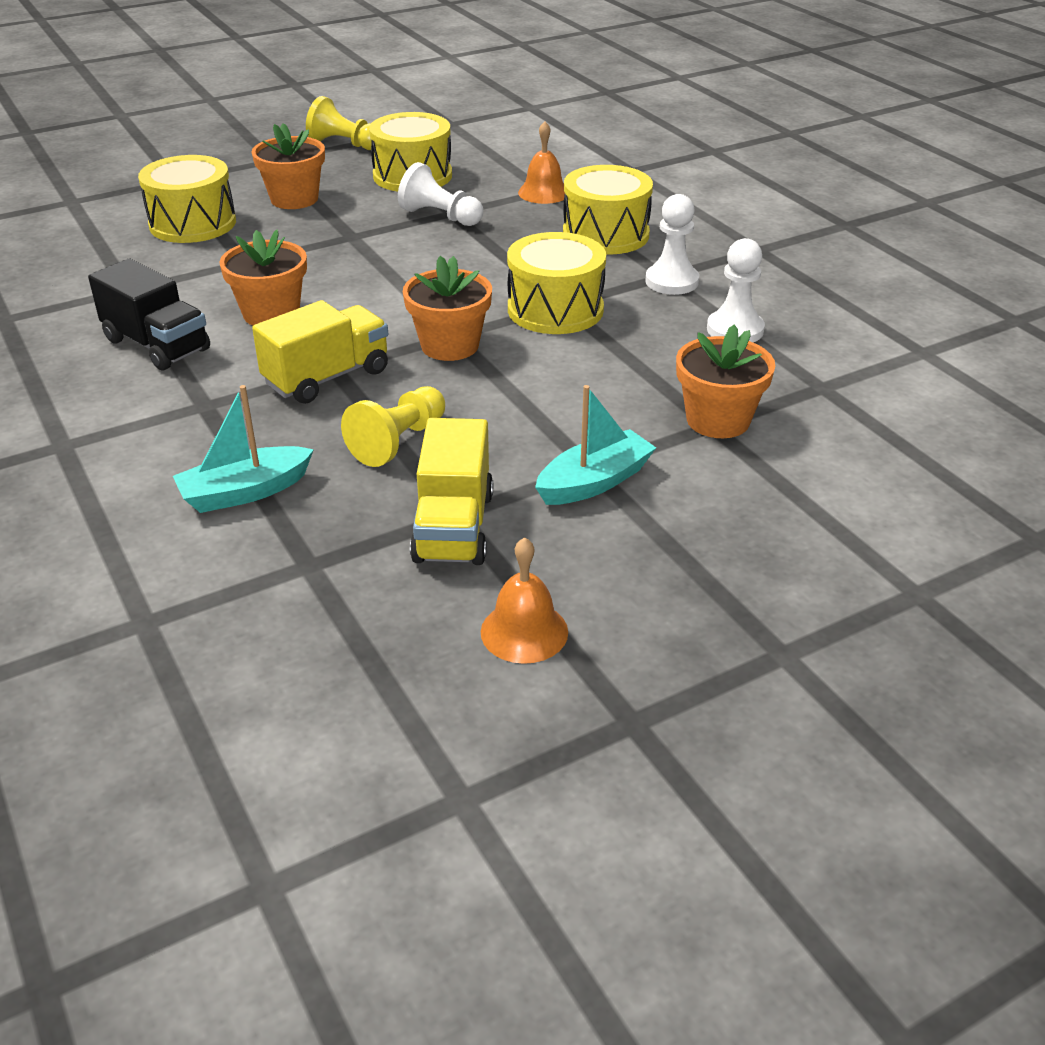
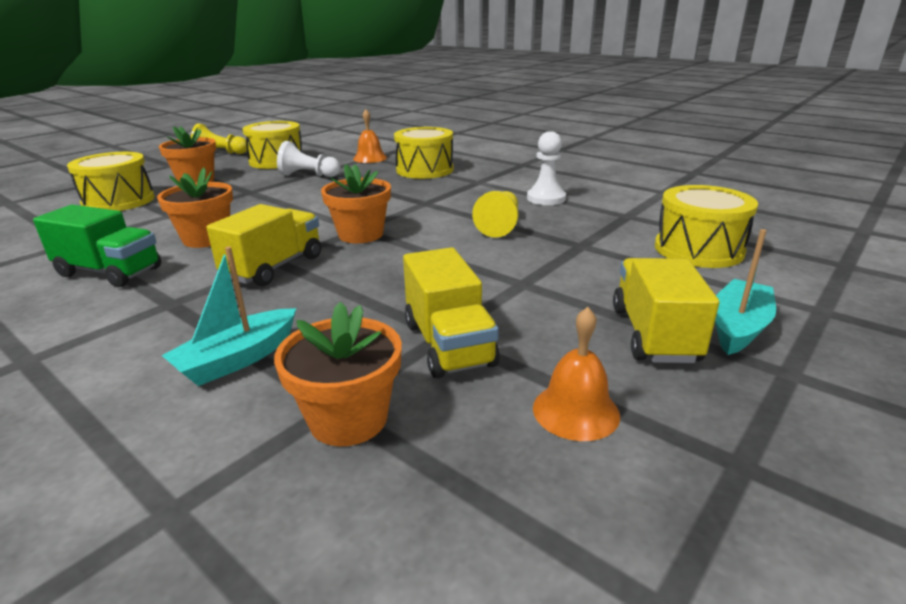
camera: 20 degrees left, 10 degrees down
black truck [88,259,210,371] -> green truck [33,205,161,287]
yellow pawn [341,386,445,467] -> yellow pawn moved to [472,191,519,238]
yellow drum [507,232,606,334] -> yellow drum moved to [655,185,758,268]
turquoise boat [535,385,656,505] -> turquoise boat moved to [715,229,776,355]
white pawn [645,194,699,295] -> none
orange flower pot [676,324,775,438] -> orange flower pot moved to [274,302,402,446]
none -> yellow truck [613,258,719,363]

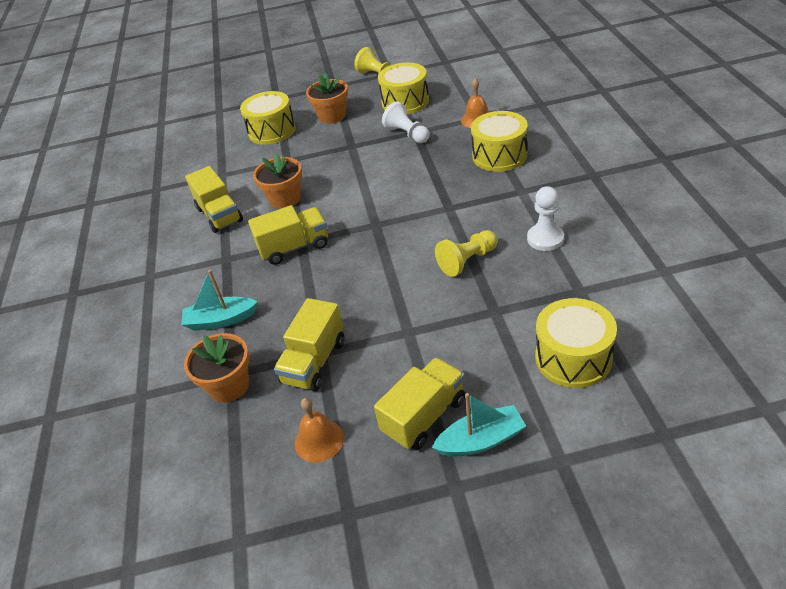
camera: 45 degrees right, 15 degrees up
green truck [33,205,161,287] -> yellow truck [185,166,243,233]
orange flower pot [321,164,391,243] -> none

